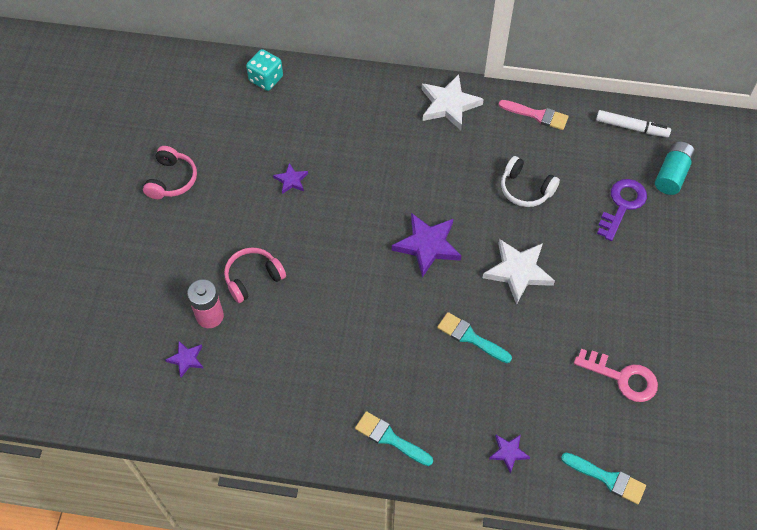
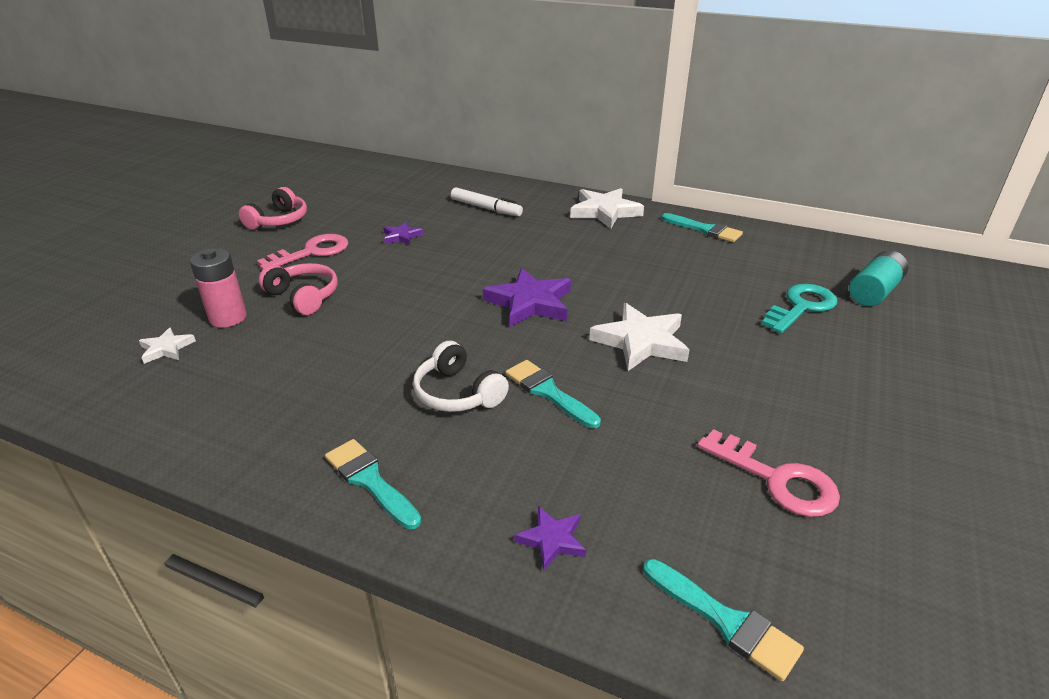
camera: 15 degrees right, 25 degrees down
purple star [165,341,203,377] -> white star [139,327,196,364]
pink headphones [224,248,286,303] -> pink headphones turned 60 degrees clockwise [258,263,338,315]
turquoise dice [246,49,283,91] -> none
pink brush [498,100,569,130] -> turquoise brush [661,213,743,242]
white headphones [501,156,560,207] -> white headphones moved to [413,341,509,412]
white marker [596,110,671,137] -> white marker moved to [451,187,523,216]
purple key [597,179,647,241] -> turquoise key [762,284,837,334]
none -> pink key [257,234,348,270]

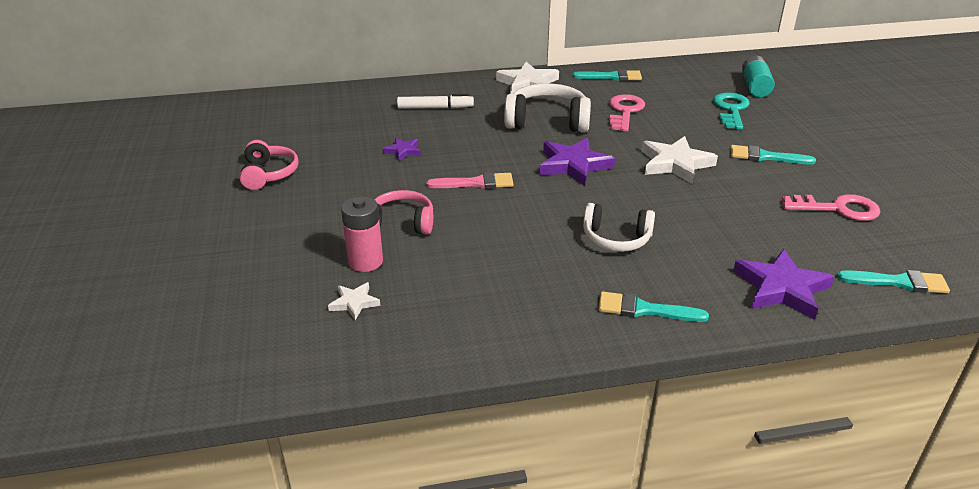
camera: 35 degrees left, 0 degrees up
pink key [257,234,348,270] -> pink key moved to [609,94,645,132]
turquoise brush [506,360,601,428] -> turquoise brush moved to [731,145,816,165]
purple star [514,506,586,571] -> purple star [733,249,835,320], size x1.92
none -> pink brush [426,172,513,189]
none -> white headphones [504,83,591,133]

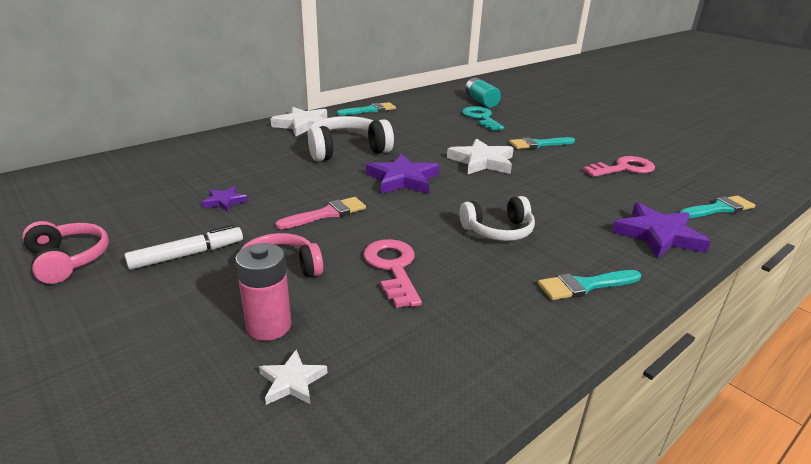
camera: 30 degrees left, 5 degrees down
white marker [397,94,474,109] -> white marker moved to [124,225,243,270]
pink key [609,94,645,132] -> pink key moved to [363,239,422,308]

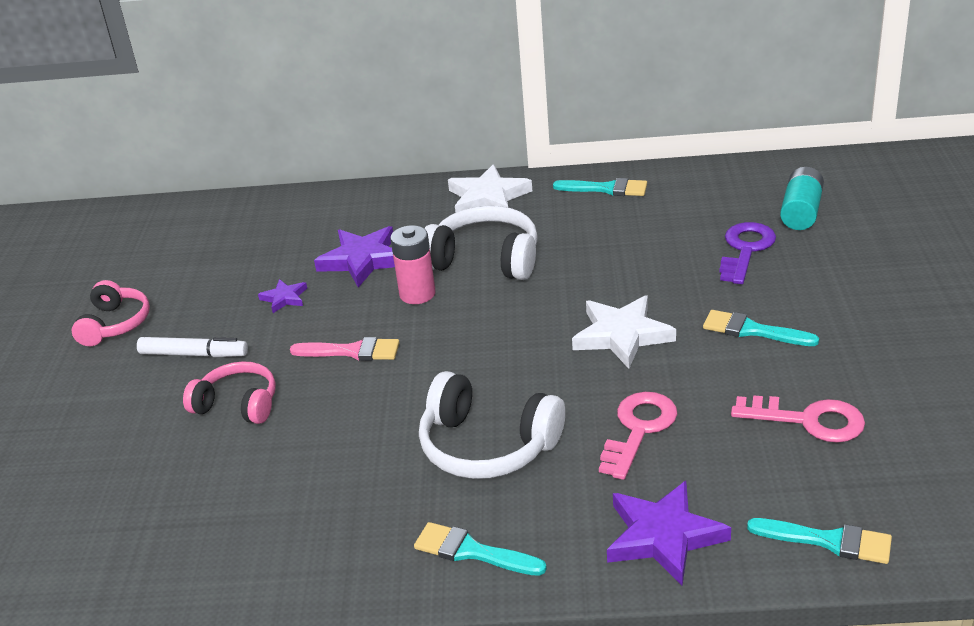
camera: 45 degrees right, 5 degrees up
pink battery [235,243,291,341] -> pink battery moved to [390,225,436,304]
white star [259,350,327,405] -> none
pink key [363,239,422,308] -> pink key moved to [599,392,677,480]
purple star [366,153,439,194] -> purple star moved to [314,226,395,288]
white headphones [459,196,535,241] -> white headphones [419,371,565,479], size x1.51
turquoise key [462,106,504,130] -> purple key [719,222,776,284]

